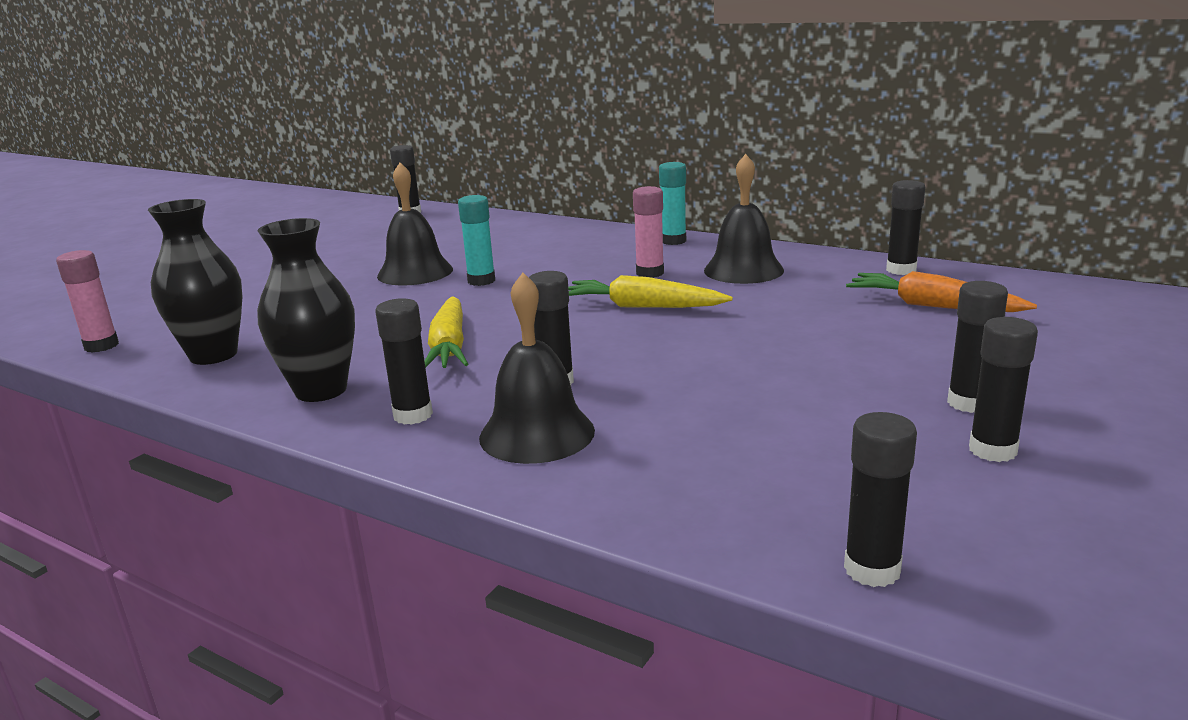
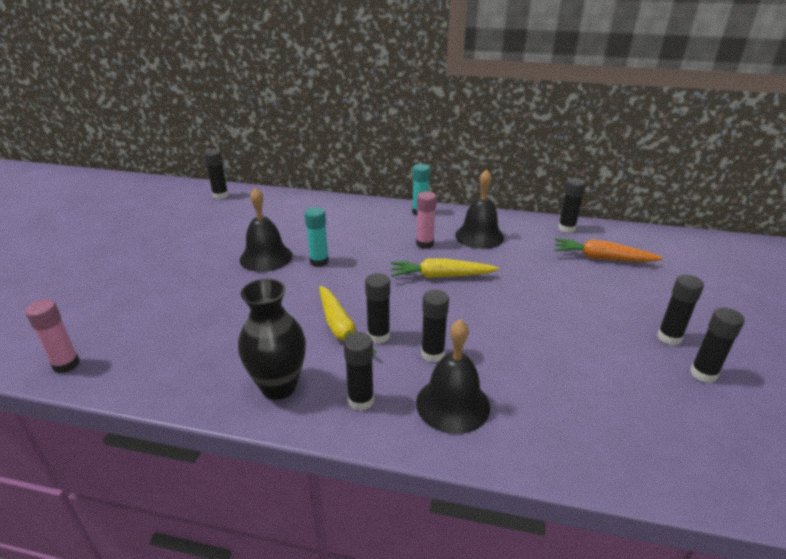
camera: 20 degrees left, 10 degrees up
black vase [148,199,242,365] -> none
black glue stick [844,412,917,587] -> black glue stick moved to [365,273,390,344]

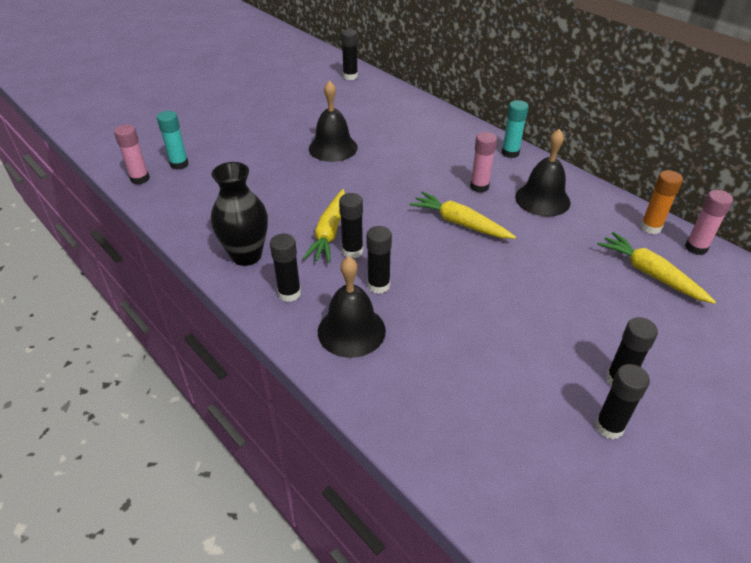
camera: 35 degrees right, 10 degrees up
turquoise glue stick [305,207,329,267] -> turquoise glue stick moved to [157,111,189,170]
orange carrot [554,238,663,262] -> yellow carrot [597,232,716,304]
black glue stick [558,178,586,233] -> orange glue stick [640,170,683,234]
none -> pink glue stick [685,190,733,255]

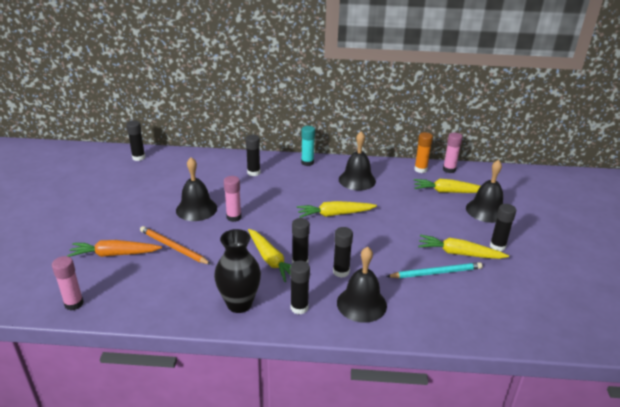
camera: 45 degrees left, 10 degrees down
turquoise glue stick [157,111,189,170] -> none
pink glue stick [470,132,497,193] -> pink glue stick moved to [224,176,241,222]
black glue stick [595,364,650,439] -> black glue stick moved to [246,135,260,176]
none -> orange carrot [67,240,162,257]
none -> orange pencil [140,226,211,265]
none -> turquoise pencil [386,262,483,278]
none -> yellow carrot [418,235,509,259]
none -> black bell [466,160,503,223]

